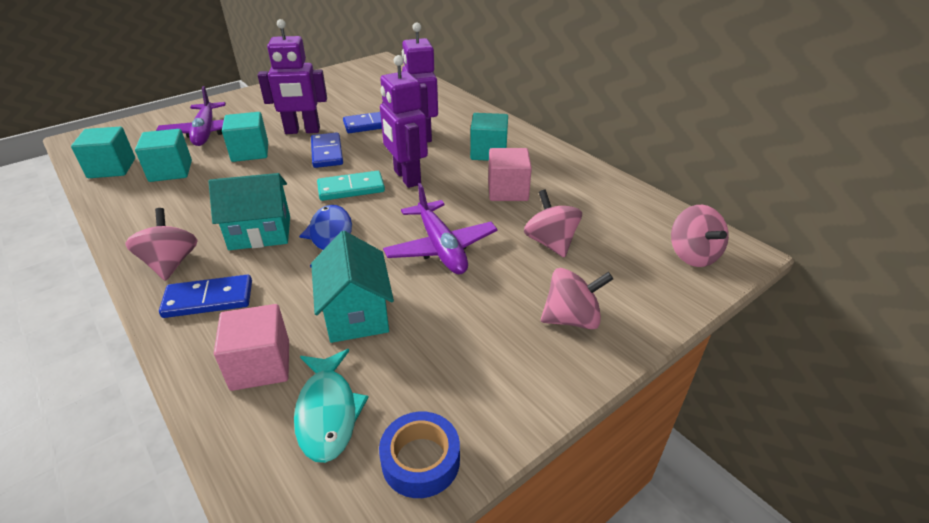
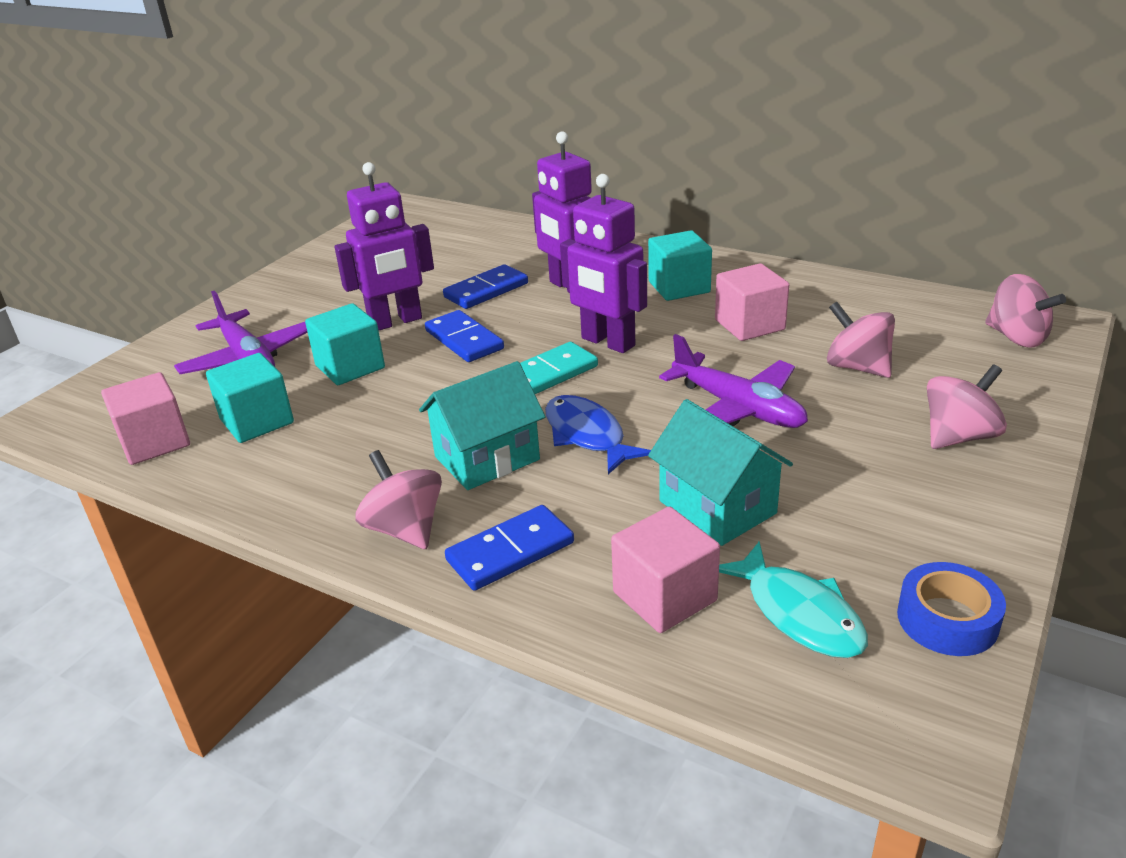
camera: 20 degrees left, 5 degrees down
turquoise cube [71,127,135,178] -> pink cube [101,372,190,465]

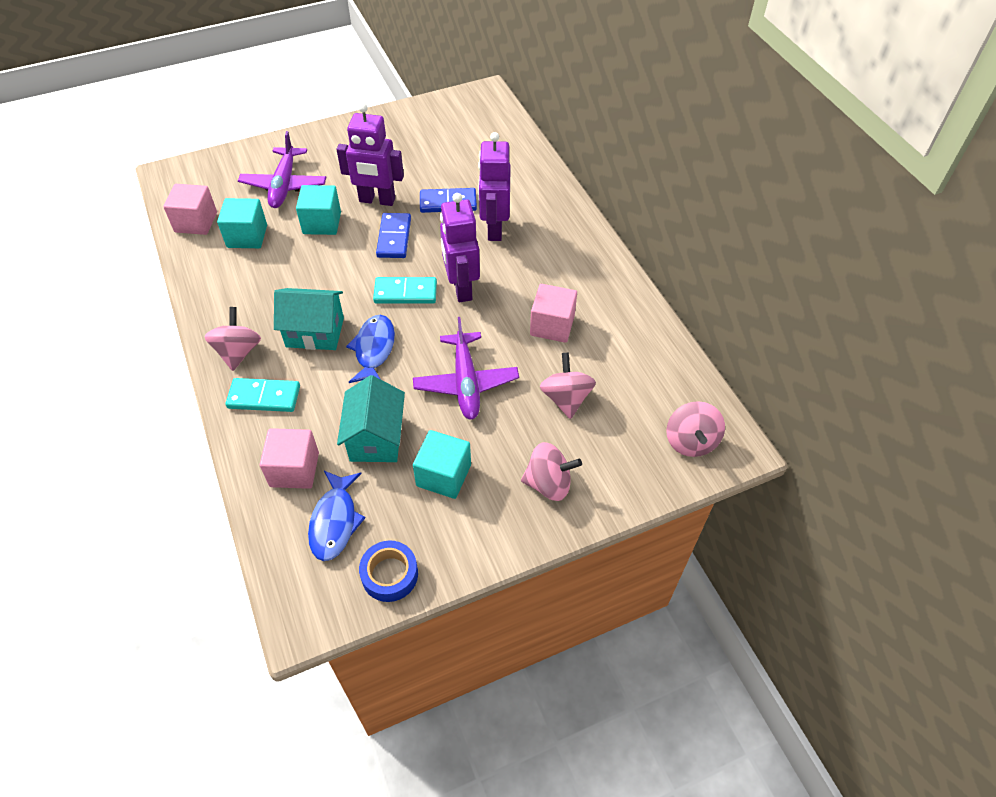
camera: 35 degrees right, 20 degrees up
blue domino [445,505,574,591] -> turquoise domino [226,378,300,412]
turquoise cube [648,230,712,301] -> turquoise cube moved to [413,430,471,499]
turquoise fish [719,541,868,658] -> blue fish [308,471,366,561]

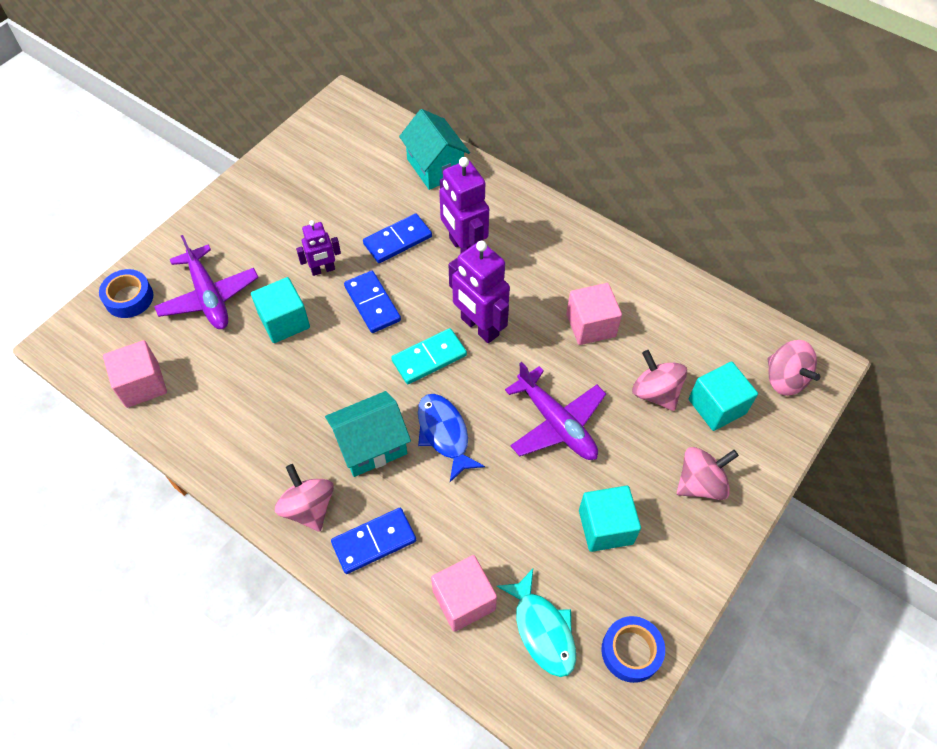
camera: 30 degrees left, 5 degrees up
turquoise cube [217,198,267,248] -> turquoise cube moved to [689,361,758,431]
turquoise domino [226,378,300,412] -> blue domino [331,508,416,574]
blue fish [308,471,366,561] -> turquoise fish [496,569,576,677]
purple robot [336,103,404,206] -> purple robot [296,220,341,276], size x0.58
turquoise house [337,375,405,462] -> turquoise house moved to [399,109,470,190]
none -> blue tape [99,269,153,318]

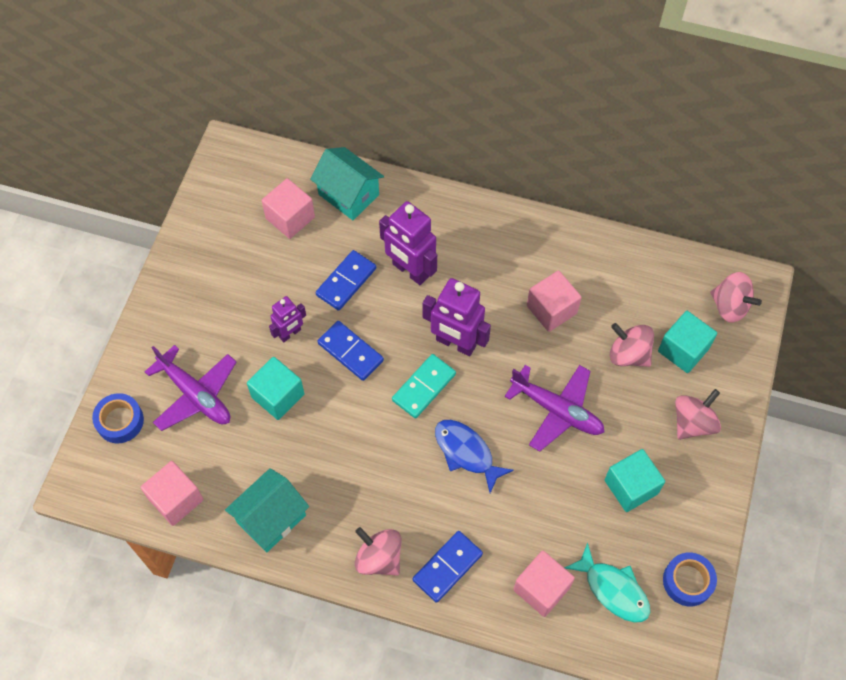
camera: 20 degrees left, 5 degrees up
turquoise house [325,391,411,477] -> turquoise house moved to [225,468,309,552]
none -> pink cube [262,178,315,239]

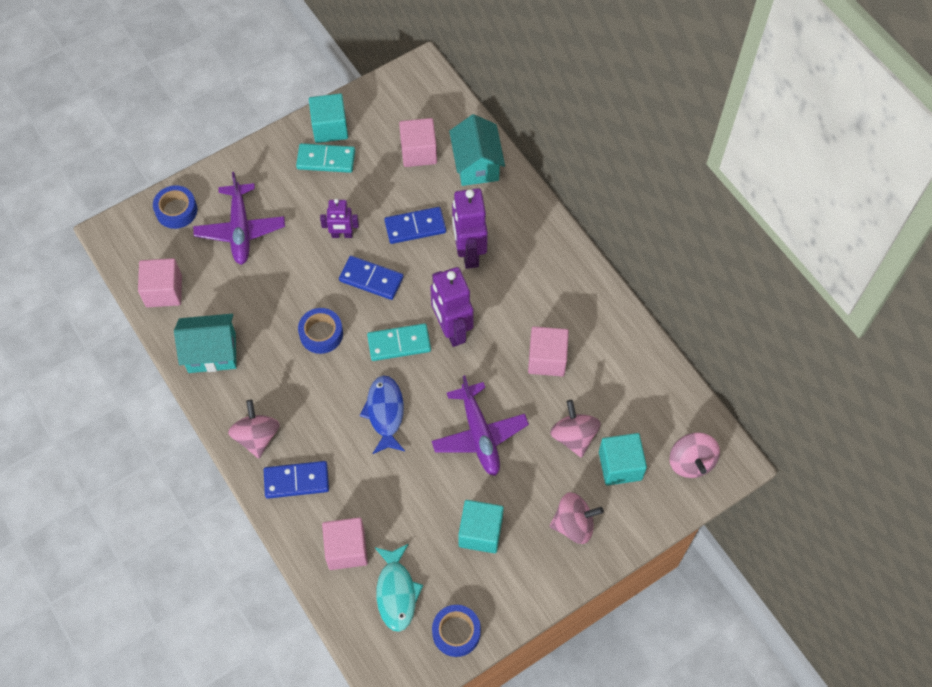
camera: 40 degrees right, 0 degrees up
turquoise cube [247,357,304,420] -> turquoise cube moved to [309,93,348,143]
blue domino [317,321,384,381] -> blue domino turned 60 degrees counterclockwise [339,256,404,300]
none -> turquoise domino [296,143,355,173]
none -> blue tape [298,308,343,354]

